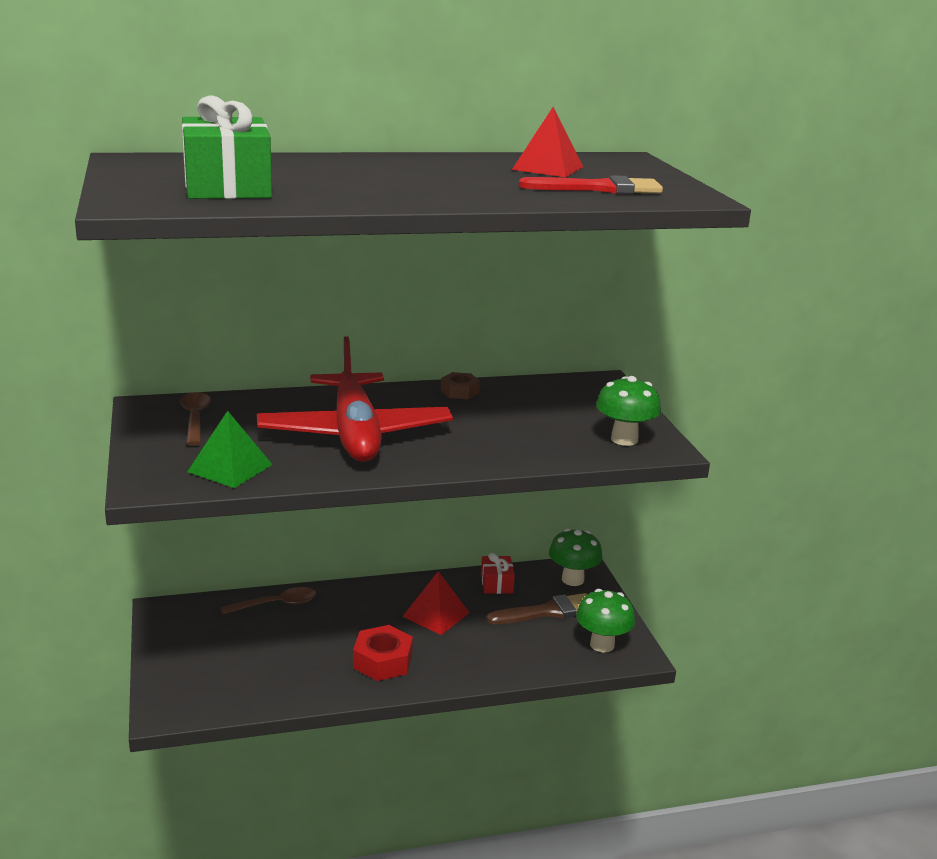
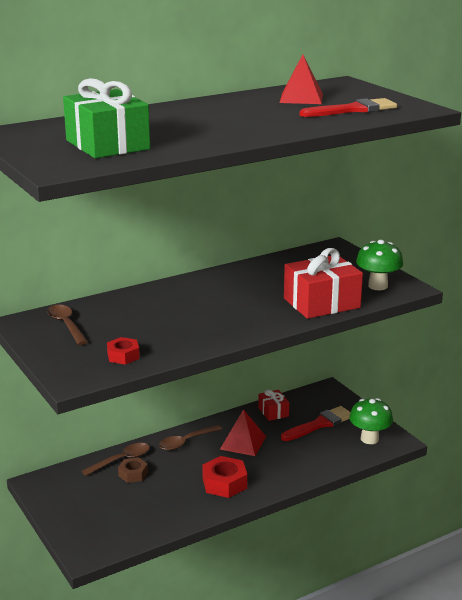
camera: 15 degrees left, 0 degrees up
green pyramid [187,411,273,488] -> red nut [107,337,140,365]
red plane [257,337,453,462] -> none
brown nut [441,372,480,399] -> brown nut moved to [118,457,148,483]
brown brush [487,593,587,624] -> red brush [281,406,351,441]
green mushroom [549,529,603,586] -> none
none -> brown spoon [159,425,223,450]
none -> red gift [284,248,363,319]

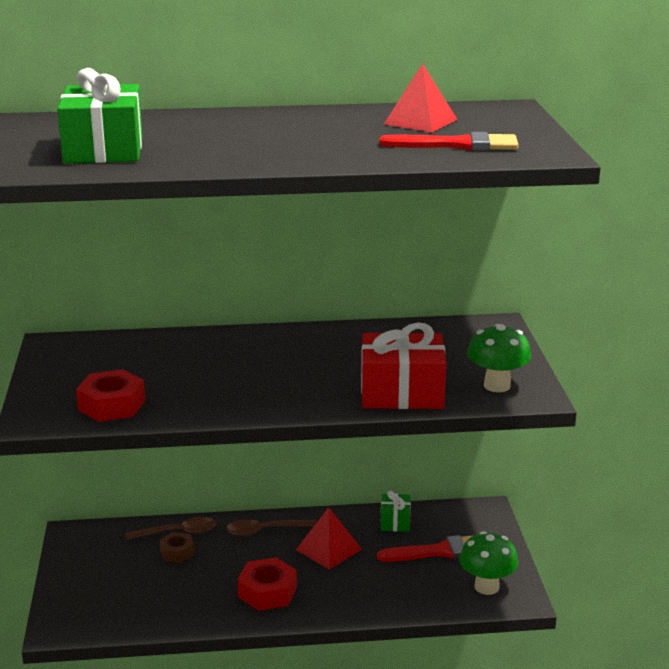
camera: 25 degrees right, 0 degrees up
brown spoon [47,305,88,345] -> none
red nut [107,337,140,365] -> red nut [76,369,145,422], size x1.58
red gift [258,389,289,421] -> green gift [381,491,411,532]

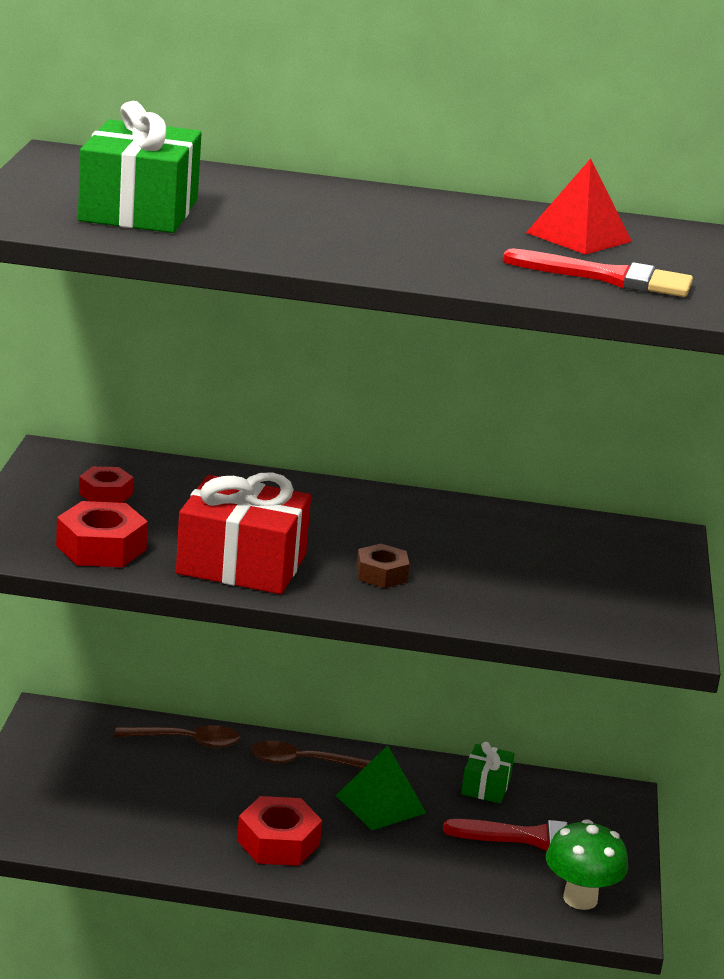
camera: 10 degrees right, 0 degrees up
brown nut [160,532,195,563] -> brown nut moved to [356,544,410,588]
red pyramid [296,507,362,570] -> green pyramid [336,745,426,830]
red gift [361,323,446,409] -> red gift moved to [176,472,311,594]
green mushroom [467,324,531,392] -> none
none -> red nut [79,467,134,503]

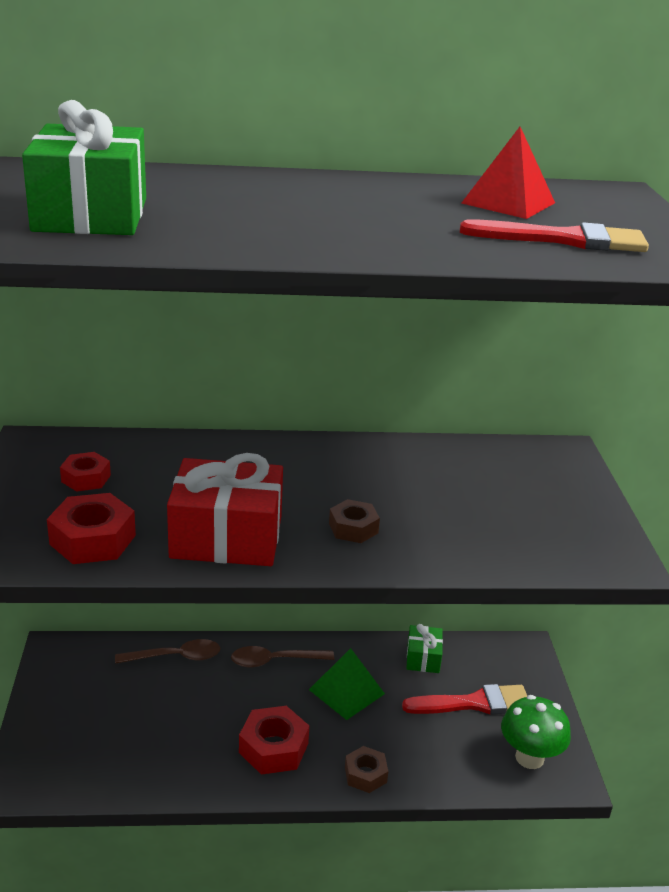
camera: 10 degrees left, 5 degrees up
none -> brown nut [345,746,388,793]

